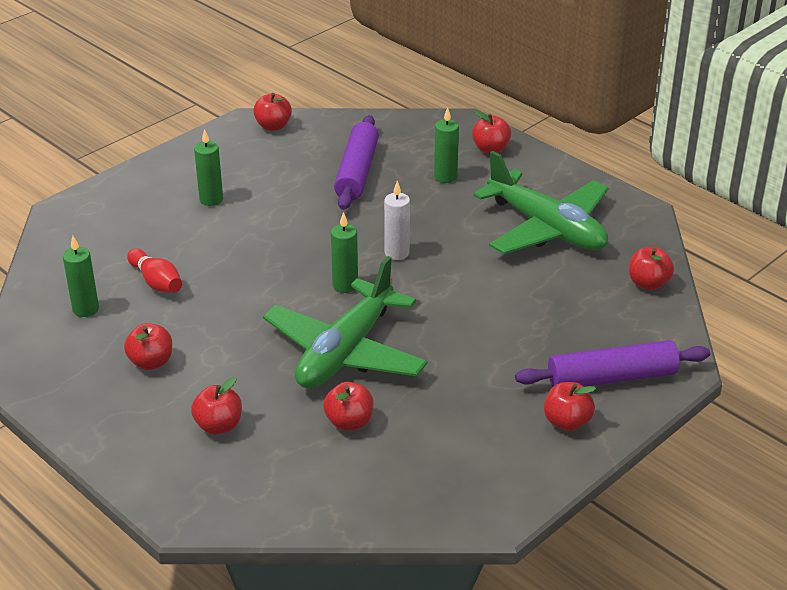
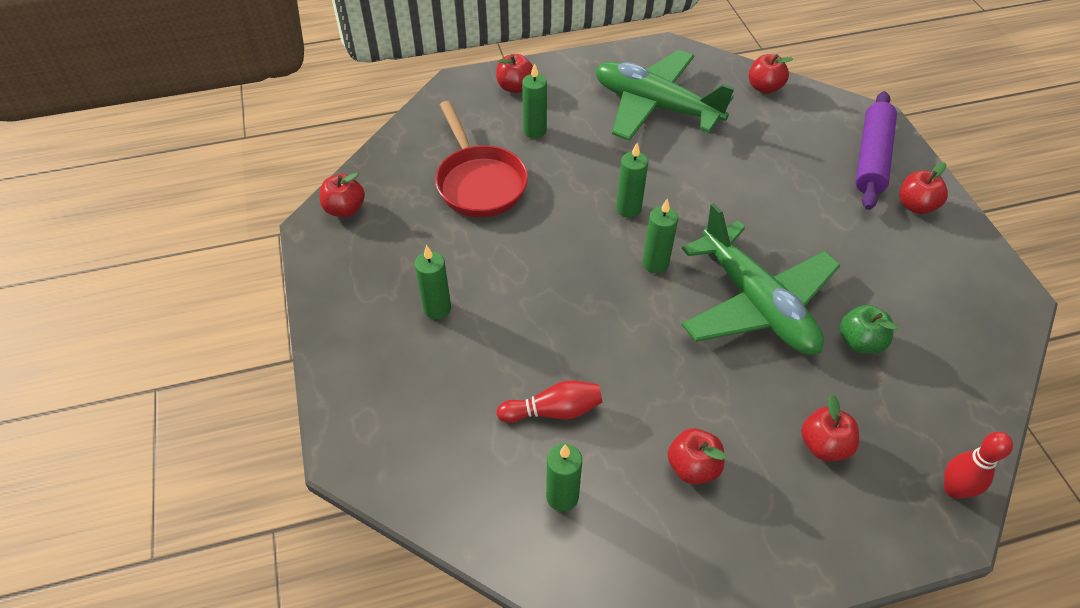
camera: 60 degrees left, 15 degrees up
red apple [323,382,374,431] -> green apple [840,305,898,354]
purple rolling pin [334,115,379,210] -> red pan [435,101,528,217]
white candle [384,181,410,260] -> green candle [616,143,648,218]
green plane [473,151,609,254] -> green plane turned 135 degrees counterclockwise [595,50,734,141]
none -> red bowling pin [944,432,1013,499]

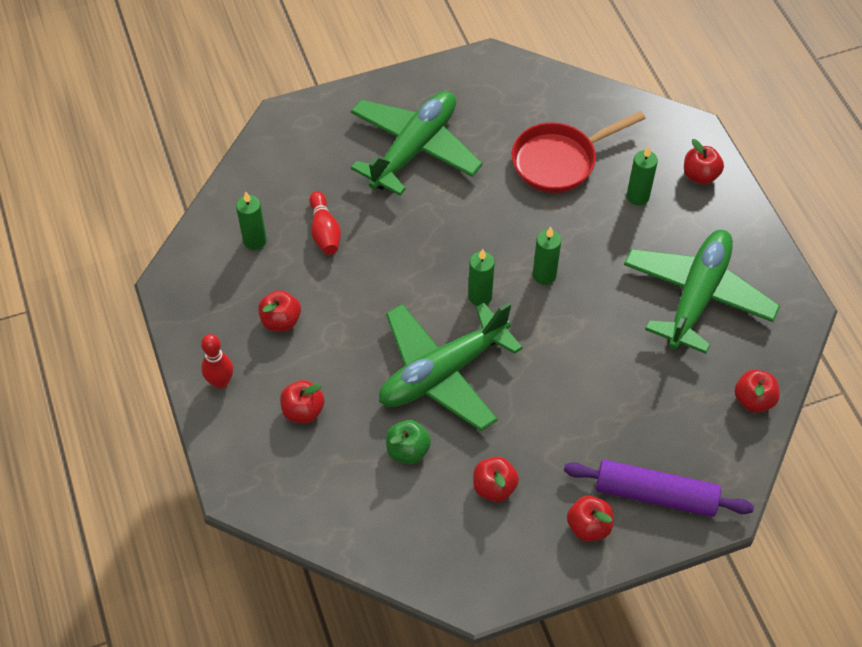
camera: 85 degrees right, 5 degrees up
red apple [319,172,365,217] -> red apple moved to [473,457,519,502]
green candle [415,245,451,319] -> green plane [351,91,483,195]
red bowling pin [944,432,1013,499] -> red bowling pin moved to [201,334,233,389]

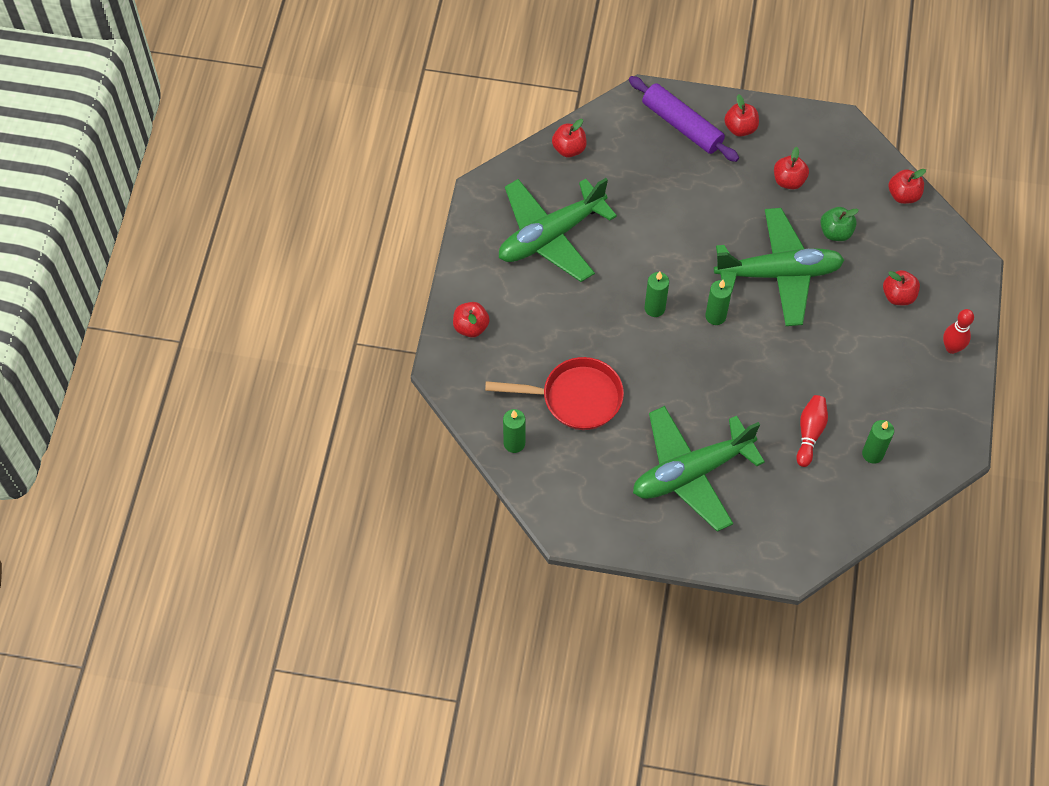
camera: 150 degrees left, 5 degrees up
red apple [258,290,301,331] -> red apple moved to [888,169,926,204]
green candle [627,146,658,205] -> green candle moved to [503,409,525,453]

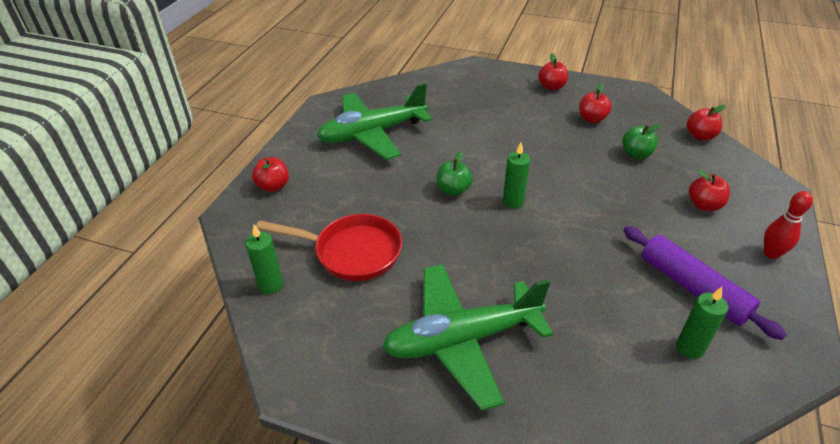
camera: 10 degrees right, 20 degrees down
red apple [552,119,587,158] -> none
purple rolling pin [629,76,739,162] -> purple rolling pin moved to [623,226,787,340]
green candle [645,272,669,317] -> green apple [437,151,473,196]
green plane [714,208,844,326] -> none
red bowling pin [796,395,828,467] -> none

